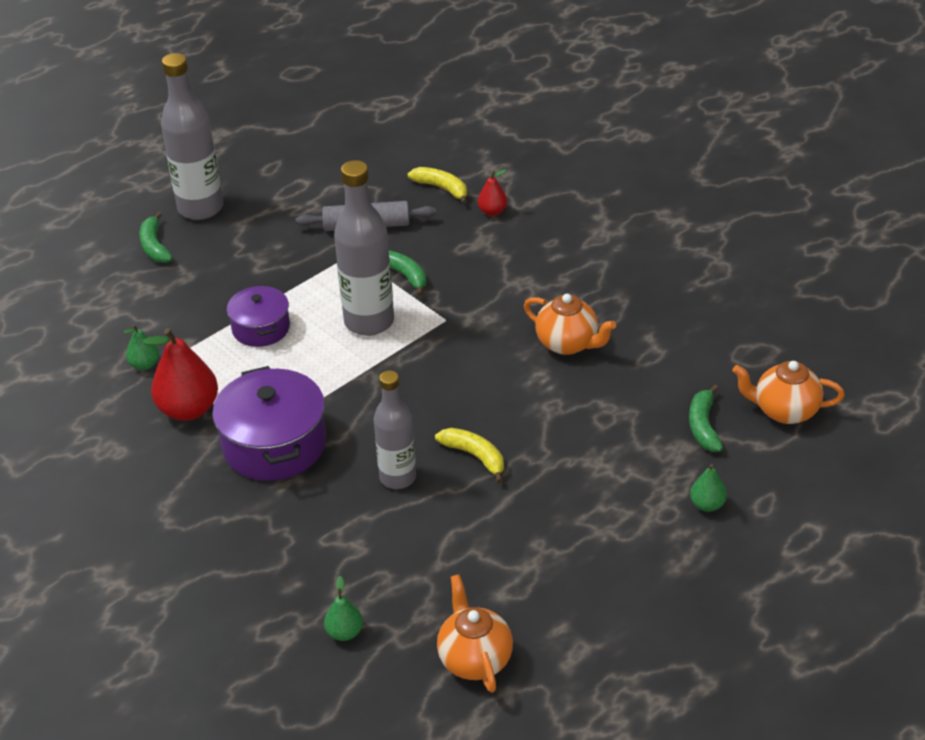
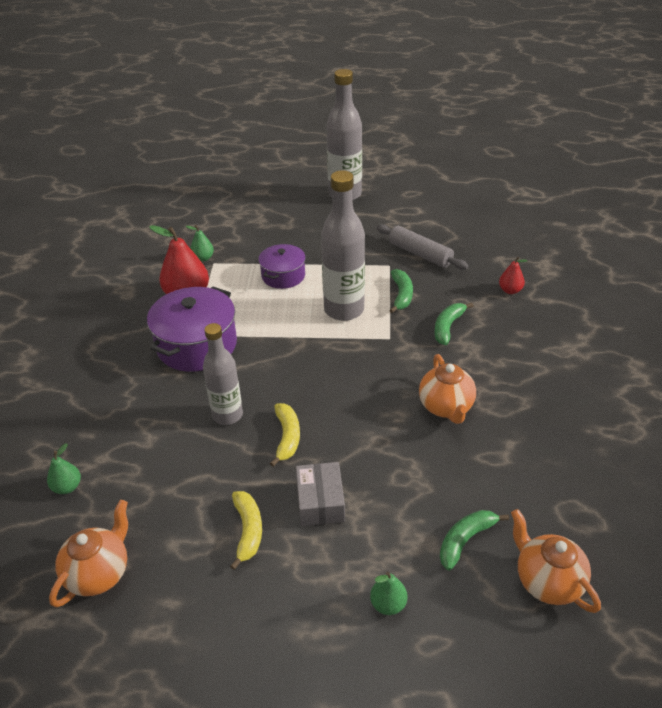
camera: 45 degrees right, 0 degrees up
green banana [139,212,173,263] -> green banana moved to [435,303,473,345]
yellow banana [408,167,467,204] -> yellow banana moved to [230,491,262,570]
none -> grey box [296,462,345,526]

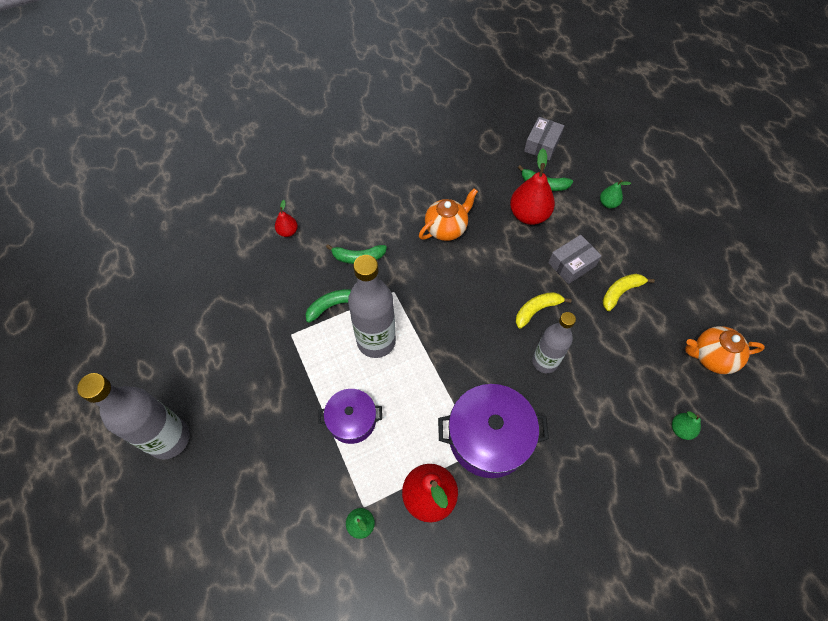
camera: 120 degrees left, 20 degrees up
grey rolling pin [377,224,468,270] -> none
orange teapot [511,509,601,613] -> grey box [524,117,565,160]
none -> red pear [510,149,555,225]

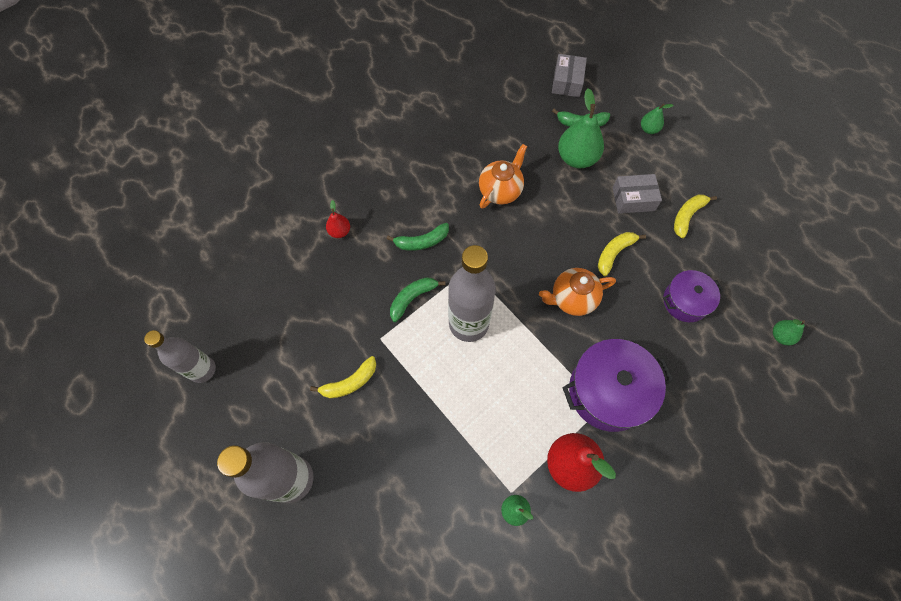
camera: 15 degrees left, 5 degrees up
purple pot [318,389,382,444] -> purple pot moved to [663,270,723,322]
red pear [510,149,555,225] -> green pear [558,88,604,168]
grey bottle [532,312,576,373] -> grey bottle moved to [144,330,216,383]
grey box [548,235,602,284] -> grey box turned 45 degrees clockwise [612,174,662,214]
orange teapot [685,326,765,374] -> orange teapot moved to [539,268,616,316]
none -> yellow banana [310,356,376,398]

